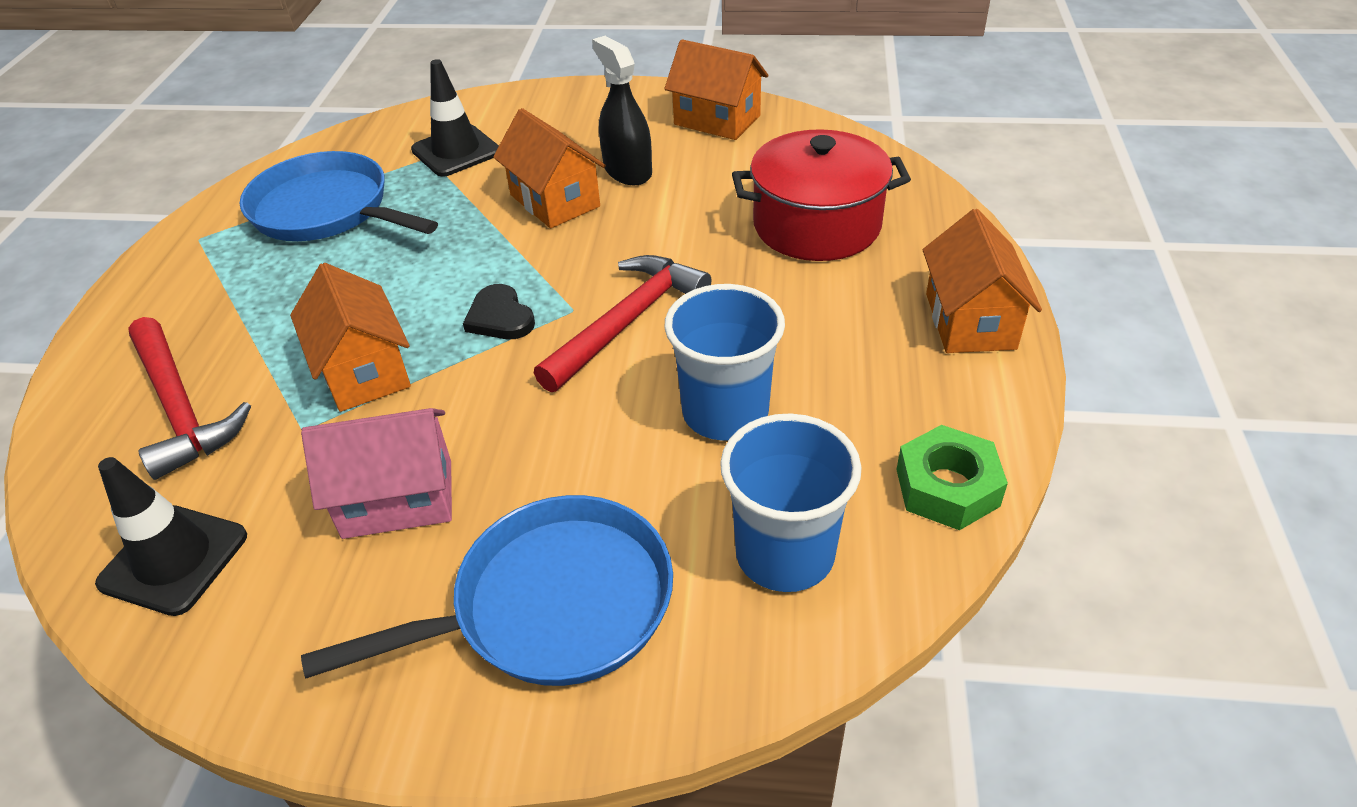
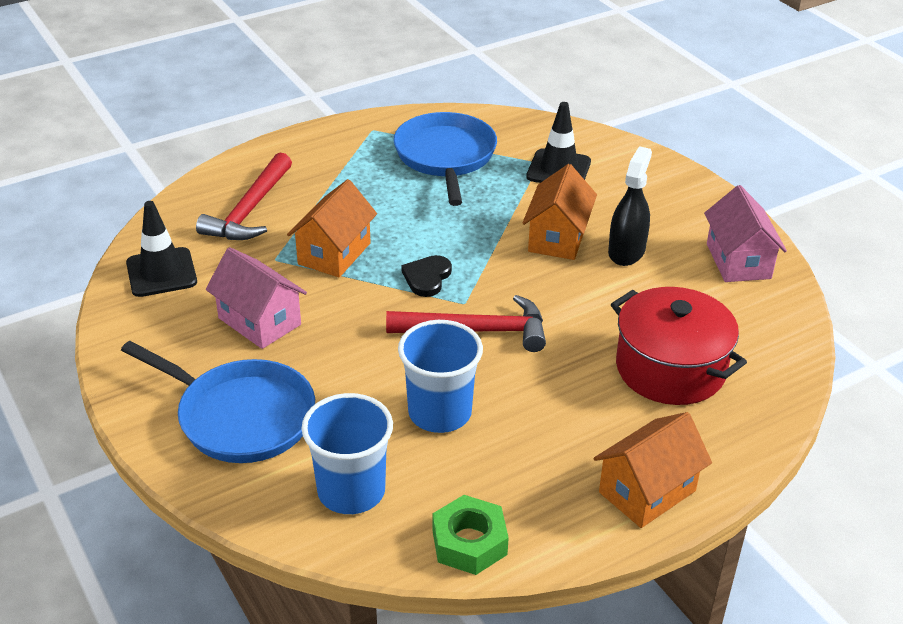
camera: 50 degrees right, 5 degrees down
orange house [664,39,768,140] -> pink house [704,185,787,282]

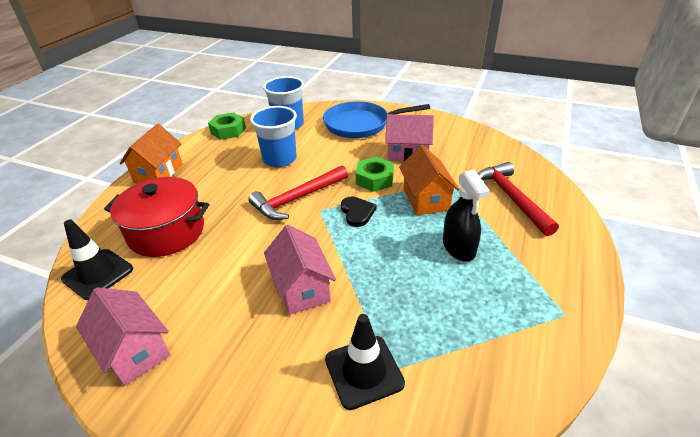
camera: 145 degrees right, 0 degrees up
black traffic cone [126,201,197,297] -> black traffic cone moved to [61,220,133,300]
blue pan [394,112,497,206] -> none
orange house [522,164,597,260] -> pink house [264,225,336,315]
black spray bottle [608,146,652,266] -> black spray bottle moved to [443,170,490,262]
none -> green nut [356,157,394,192]

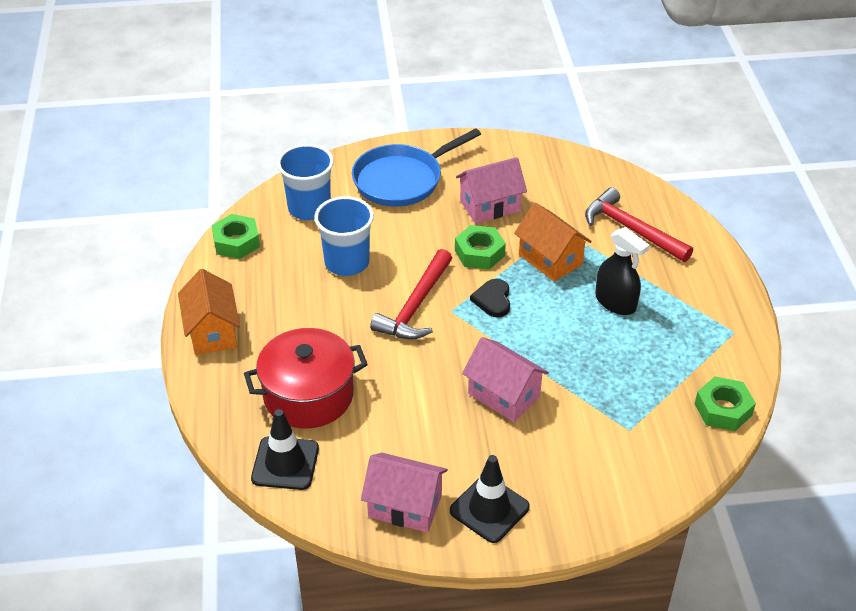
camera: 30 degrees left, 5 degrees up
black traffic cone [325,314,405,410] -> black traffic cone moved to [450,455,530,543]
black heart [341,196,376,227] -> black heart turned 135 degrees counterclockwise [470,279,510,318]
none -> green nut [695,376,756,431]

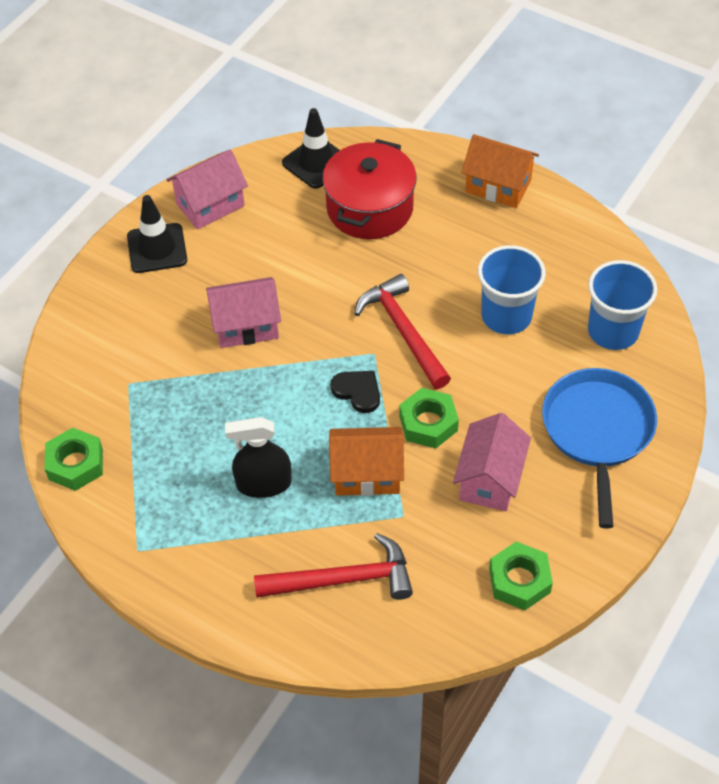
camera: 130 degrees right, 10 degrees up
green nut [211,214,260,259] -> green nut moved to [489,542,553,610]

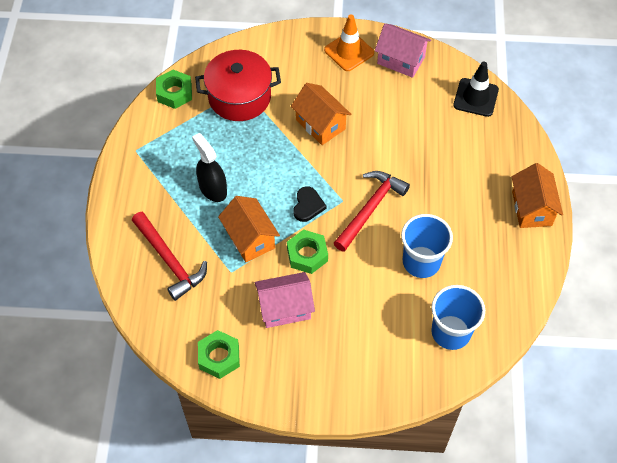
camera: 60 degrees right, 5 degrees up
black traffic cone [127,195,187,273] -> orange traffic cone [324,15,374,71]
pink house [206,277,281,348] -> orange house [291,83,351,145]
red pot [322,139,417,239] -> red pot moved to [195,50,281,121]
blue pan [542,368,657,528] -> none

